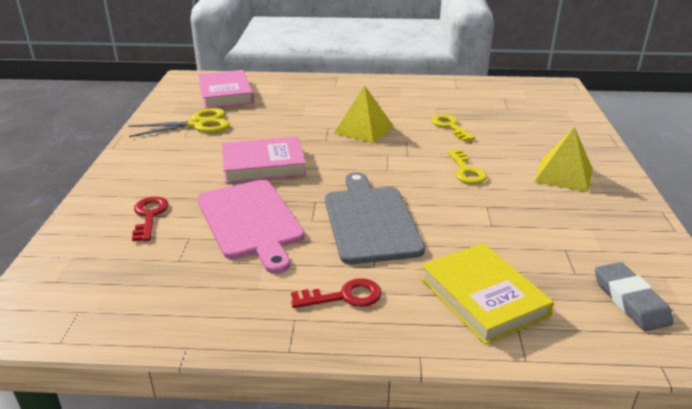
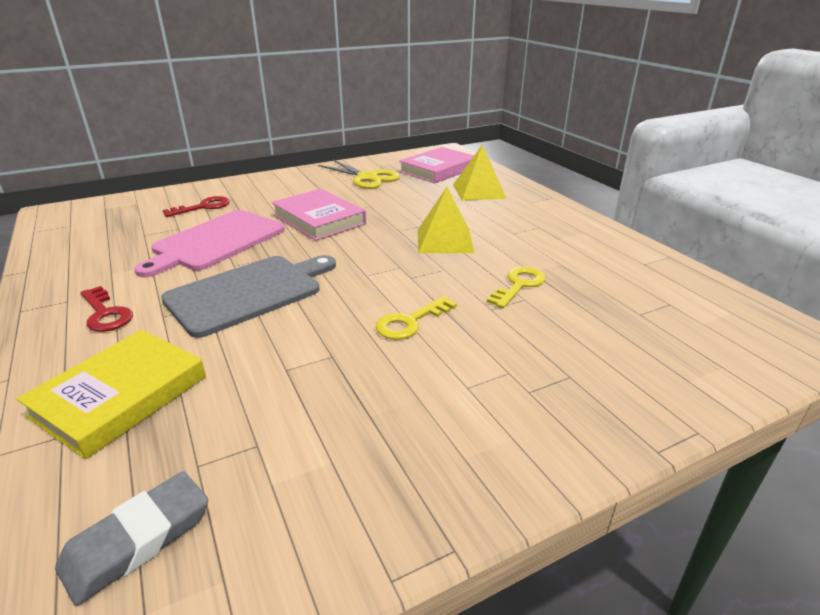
camera: 60 degrees right, 0 degrees up
yellow pyramid [535,127,592,192] -> yellow pyramid moved to [453,145,507,201]

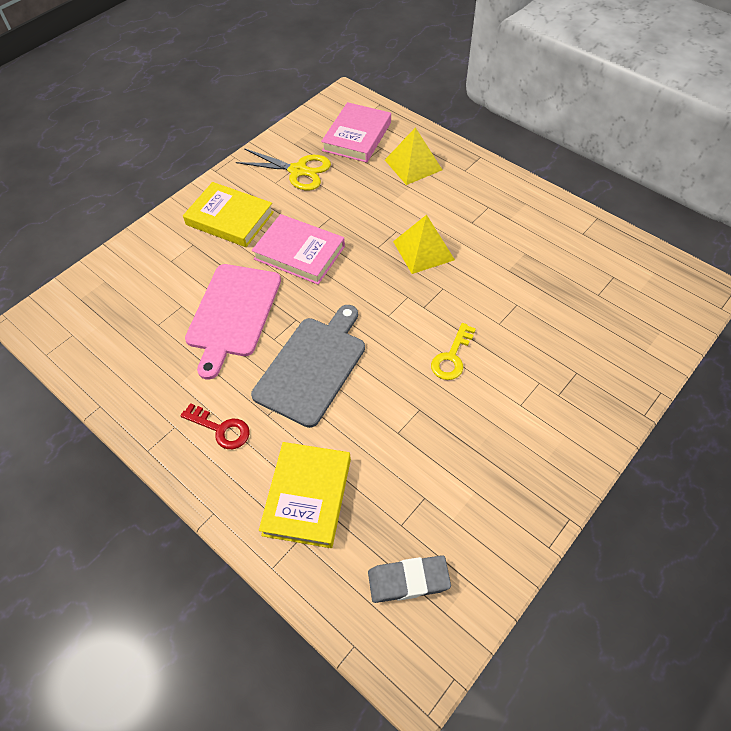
camera: 20 degrees left, 25 degrees up
grey eraser [55,471,208,606] -> grey eraser turned 60 degrees clockwise [368,555,451,603]
red key [163,196,230,217] -> none
yellow key [487,267,545,308] -> none
none -> yellow book [183,182,274,247]

